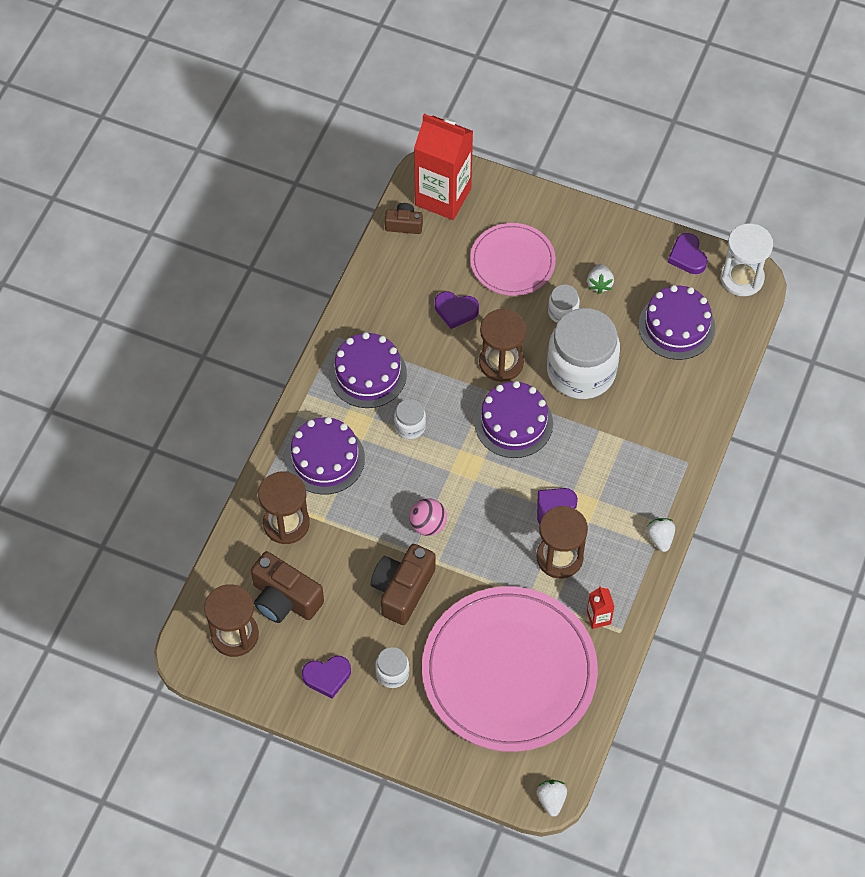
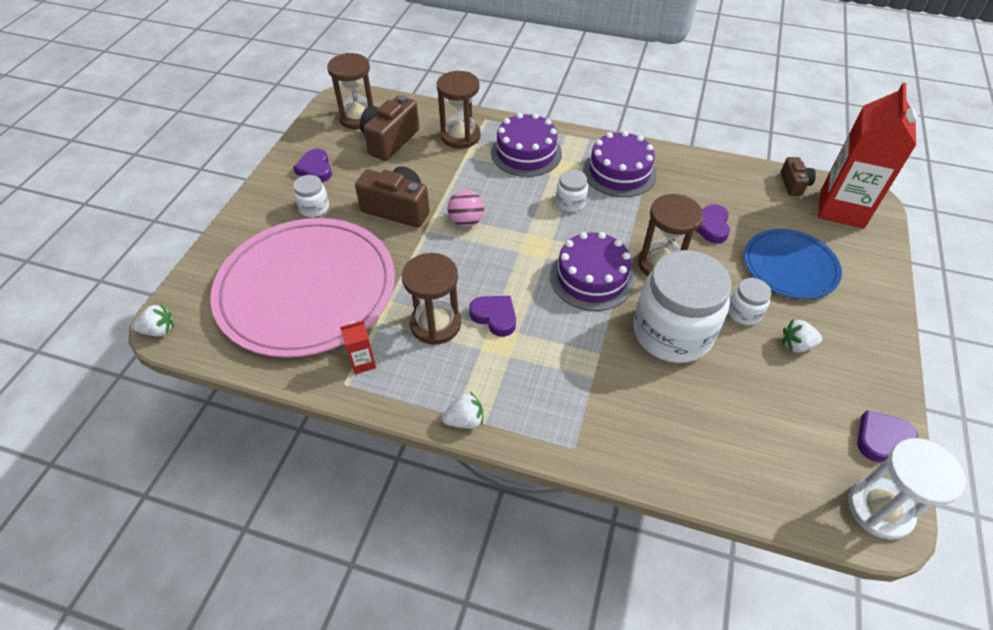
camera: 85 degrees right, 10 degrees down
pink plate [470,223,556,296] -> blue plate [744,229,842,299]
purple cake [638,285,715,360] -> none

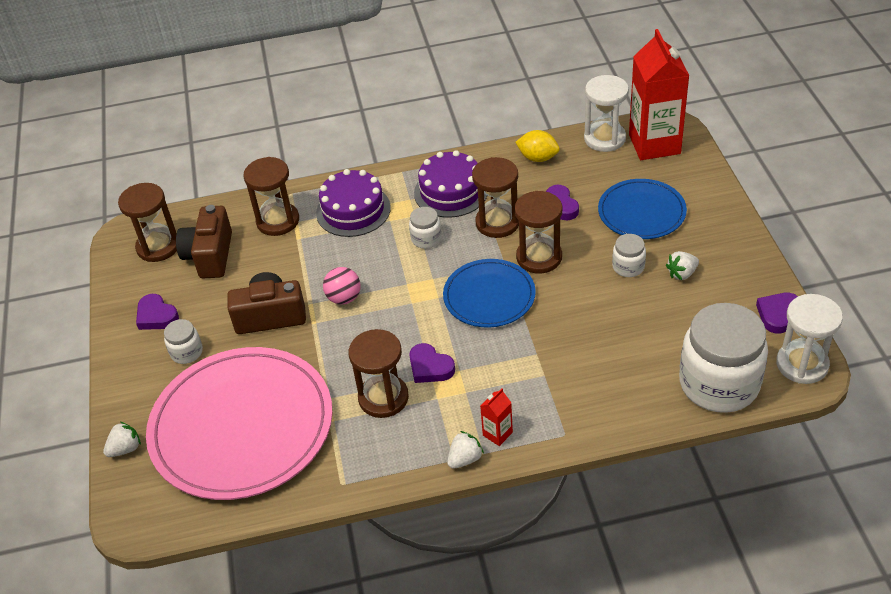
camera: 25 degrees left, 5 degrees down
white strawberry [133,304,174,337] -> white strawberry moved to [103,422,141,457]
red carton [340,320,376,374] -> red carton moved to [480,388,513,446]
purple heart [469,296,516,337] -> purple heart turned 150 degrees counterclockwise [409,343,455,383]
purple cake [550,232,634,311] -> blue plate [443,259,536,328]
white jar [634,250,731,363] -> white jar moved to [679,303,768,413]
brown camera [781,157,816,196] -> white hourglass [584,75,629,152]
none -> brown hourglass [472,157,519,238]
none -> yellow lemon [515,130,560,162]

